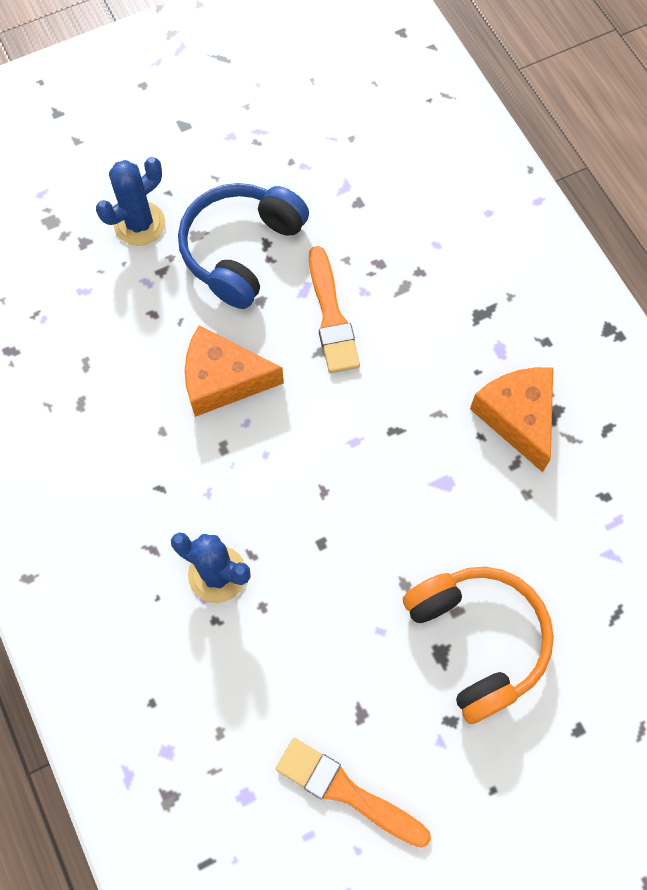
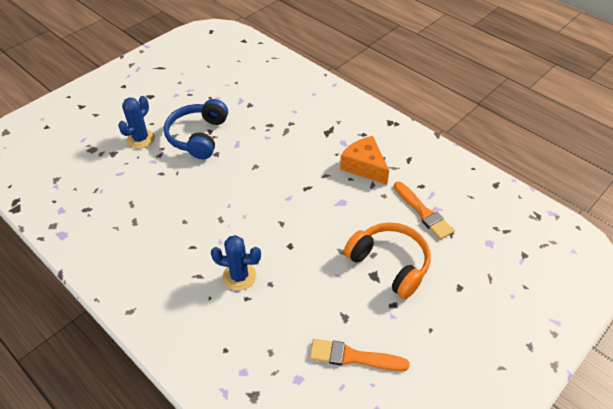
camera: 20 degrees left, 20 degrees down
orange cheese [184,325,284,417] -> none
orange brush [309,246,360,373] -> orange brush moved to [394,181,454,240]

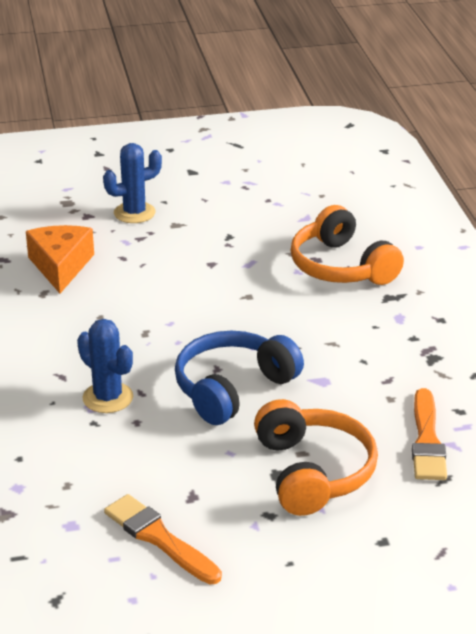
camera: 35 degrees right, 15 degrees down
blue headphones [164,99,228,159] -> blue headphones moved to [175,331,304,425]
orange cheese [340,136,389,185] -> orange cheese moved to [26,225,94,293]
none -> orange headphones [291,205,404,285]

